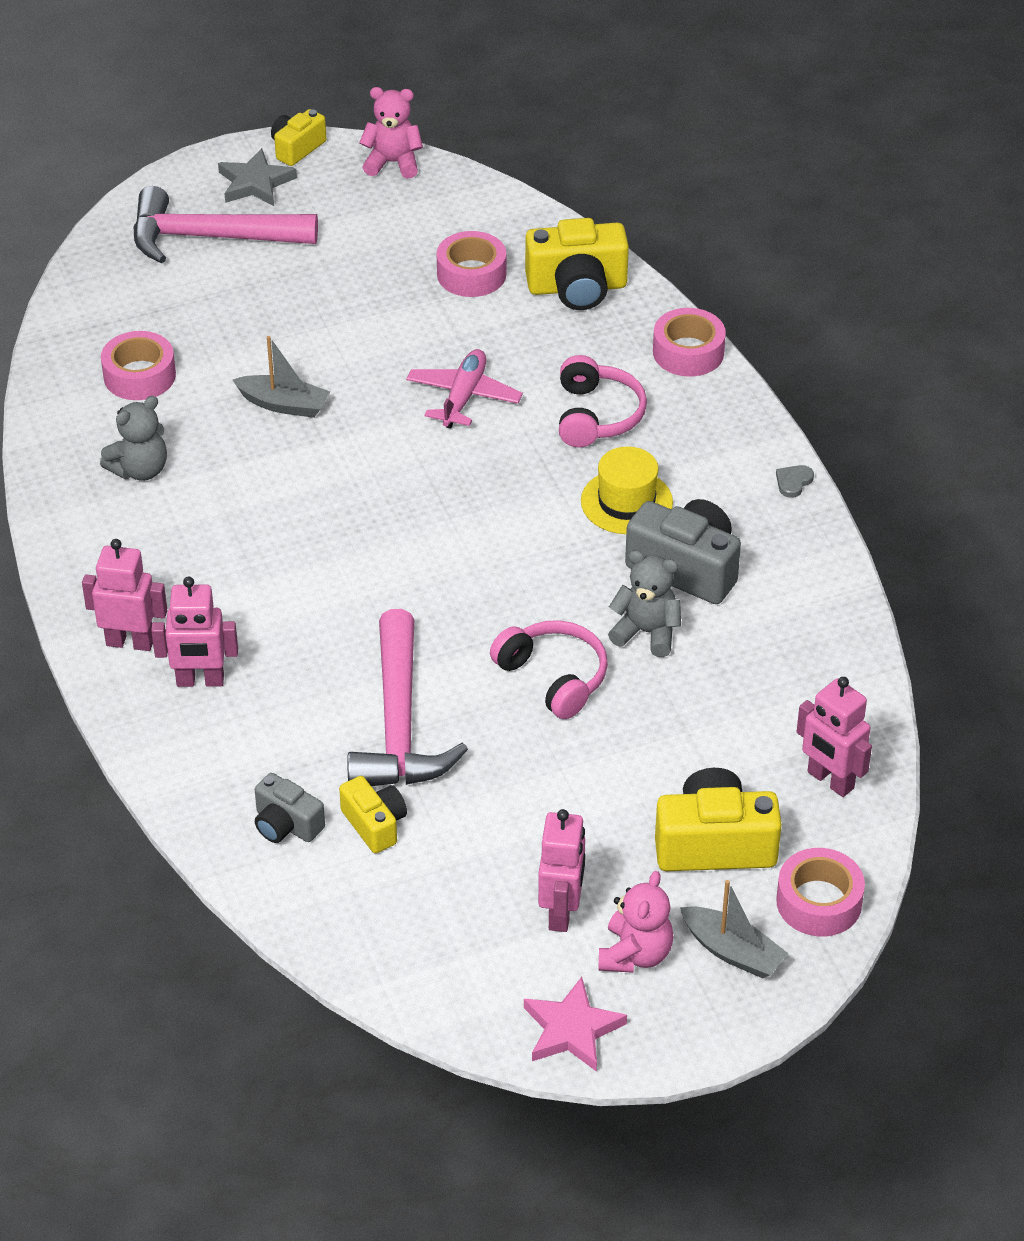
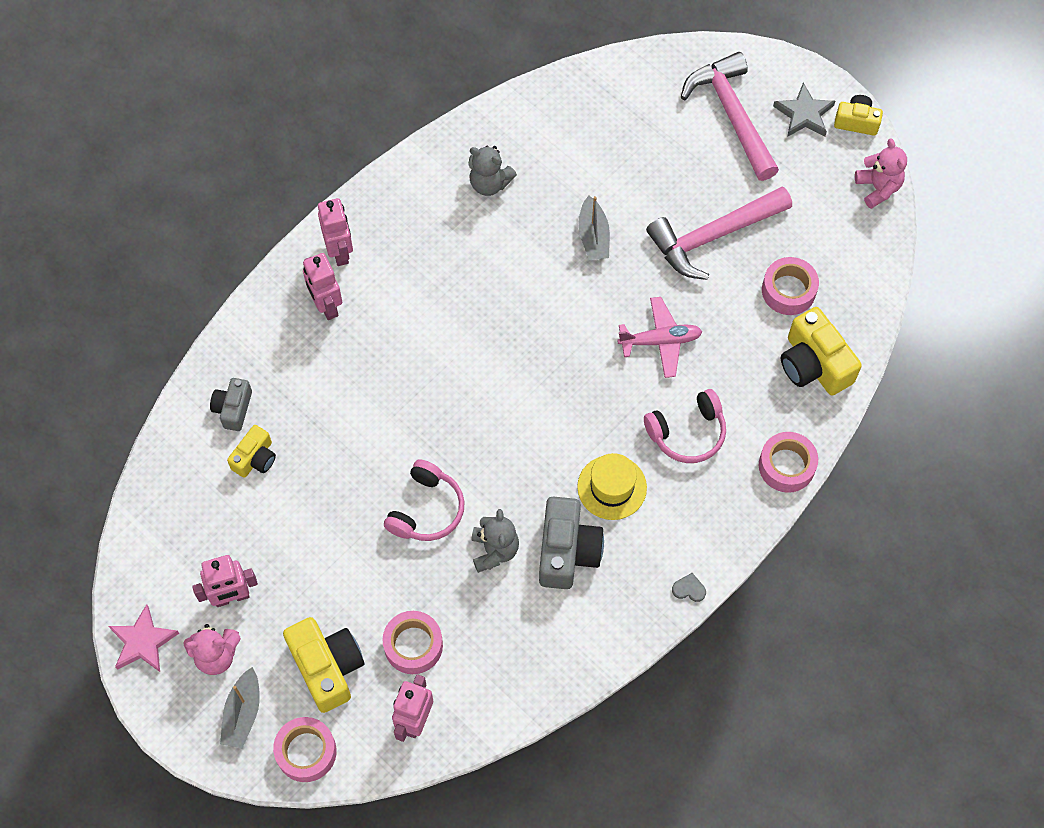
camera: 65 degrees right, 20 degrees up
pink tape [101,331,176,400] -> pink tape moved to [383,611,443,674]
pink hammer [347,609,468,786] -> pink hammer moved to [646,186,792,280]

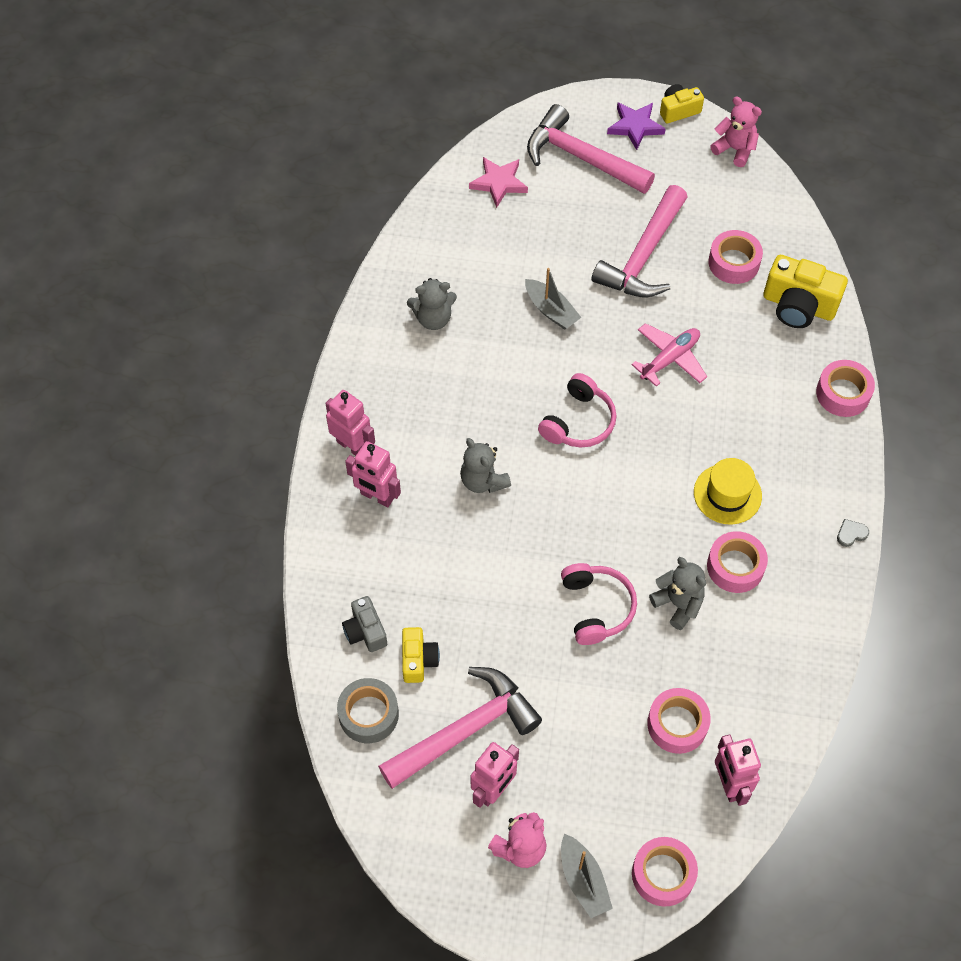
camera: 35 degrees left, 5 degrees down
pink star [109,604,179,672] -> pink star moved to [469,157,528,208]
yellow camera [283,617,364,713] -> none
grey camera [539,497,604,589] -> pink tape [707,531,768,593]
pink headphones [644,389,726,463] -> pink headphones moved to [538,373,616,447]
grey star [773,83,835,137] -> purple star [607,103,665,150]
none -> grey tape [337,678,399,743]
none -> pink hammer [378,667,542,789]
none -> grey teddy bear [460,438,511,493]

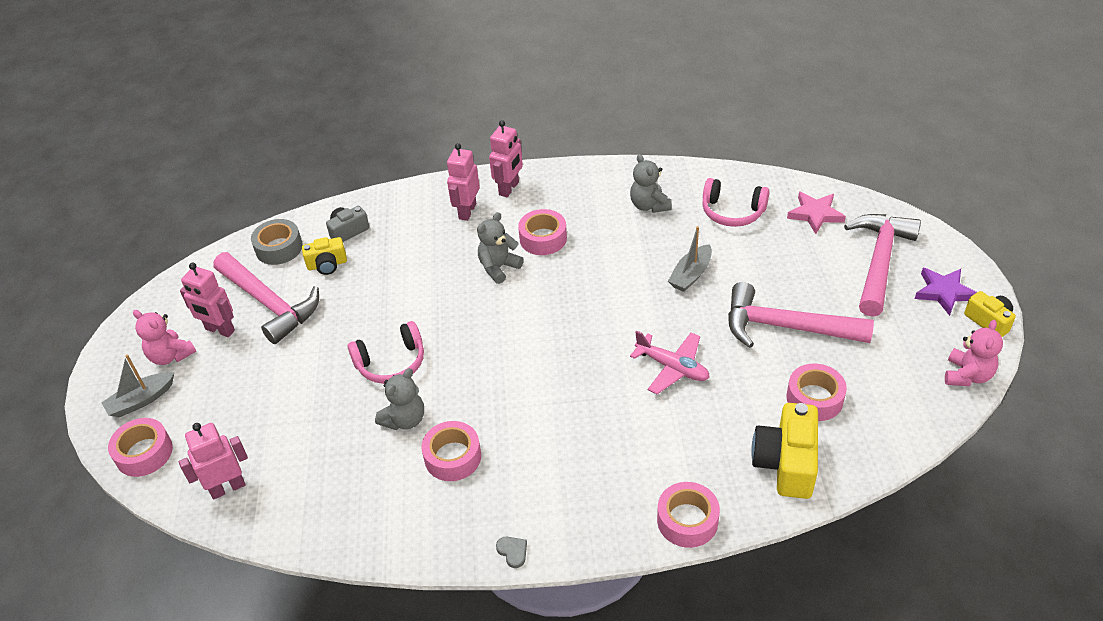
camera: 80 degrees right, 15 degrees down
pink headphones [538,373,616,447] -> pink headphones moved to [702,178,770,227]
pink tape [647,688,711,754] -> pink tape moved to [518,209,567,255]
yellow hat [694,458,762,525] -> none

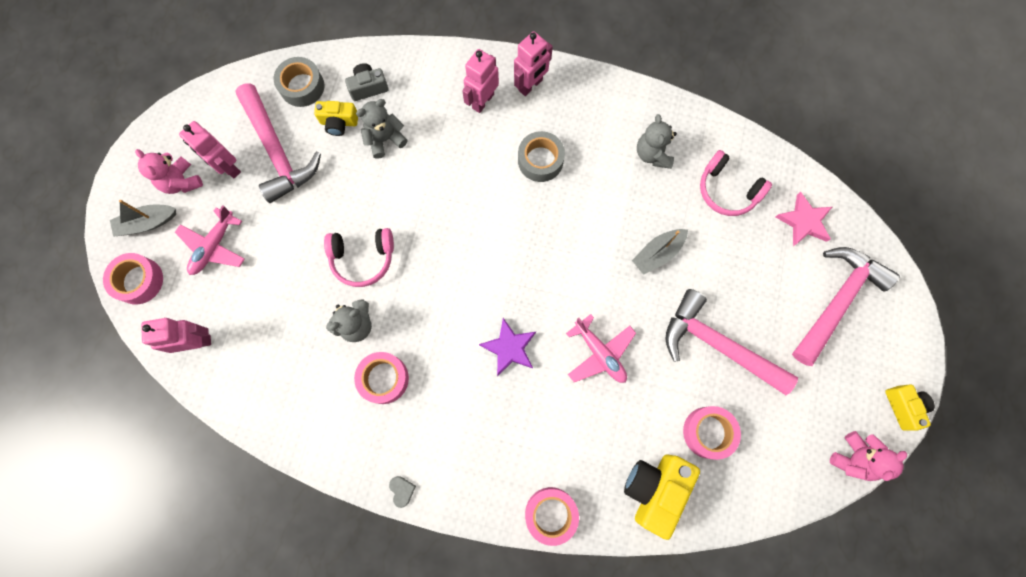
camera: 15 degrees right, 30 degrees up
grey teddy bear [477,212,524,284] -> grey teddy bear moved to [356,99,408,159]
pink tape [518,209,567,255] -> grey tape [518,131,565,182]
purple star [915,268,977,316] -> purple star moved to [479,318,536,376]
none -> pink plane [175,205,245,275]

